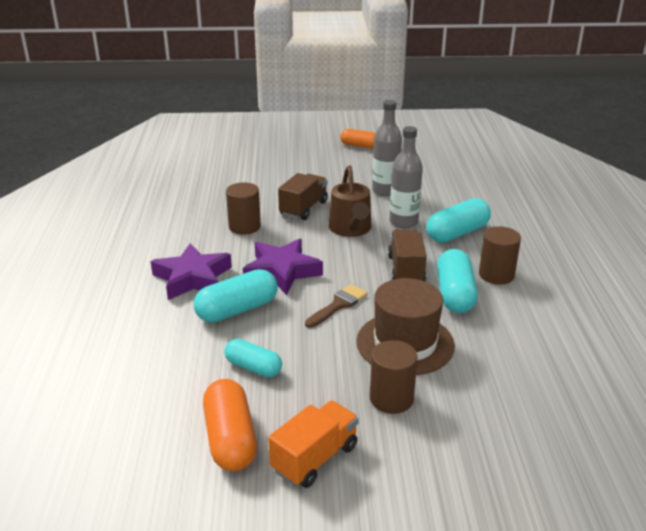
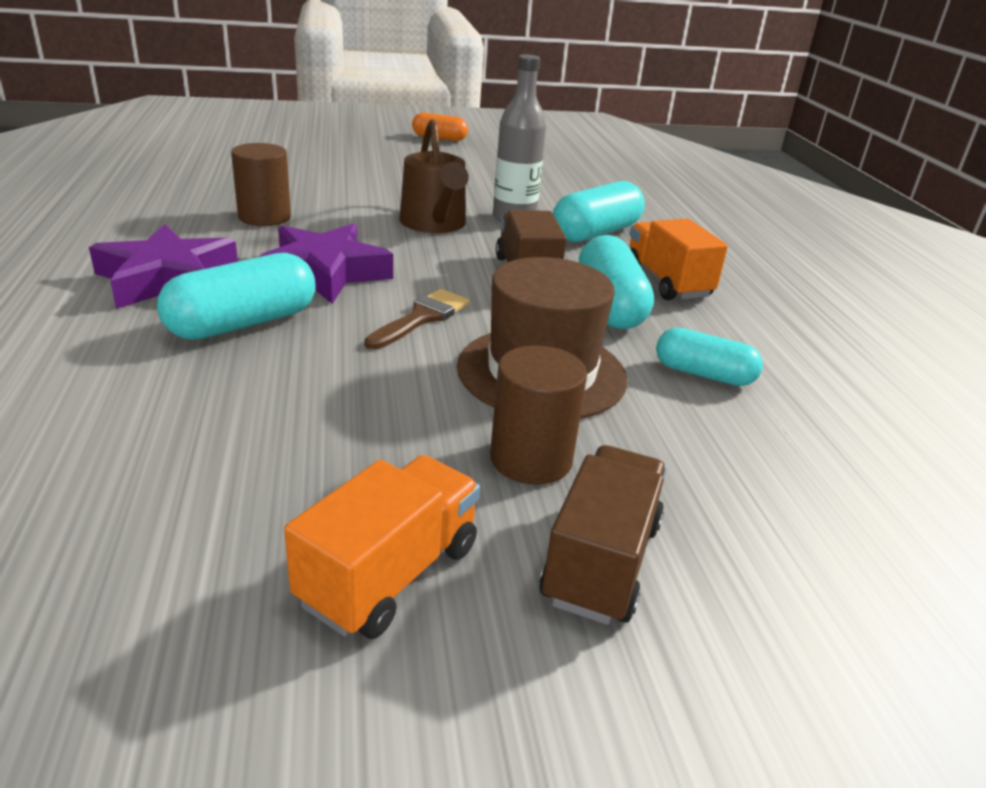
camera: 10 degrees left, 0 degrees up
orange capsule [203,379,257,471] -> none
turquoise capsule [225,339,282,377] -> turquoise capsule moved to [656,327,763,386]
brown truck [278,173,328,220] -> brown truck moved to [540,445,667,625]
grey bottle [372,100,402,196] -> none
brown cylinder [479,226,521,285] -> orange truck [629,219,728,300]

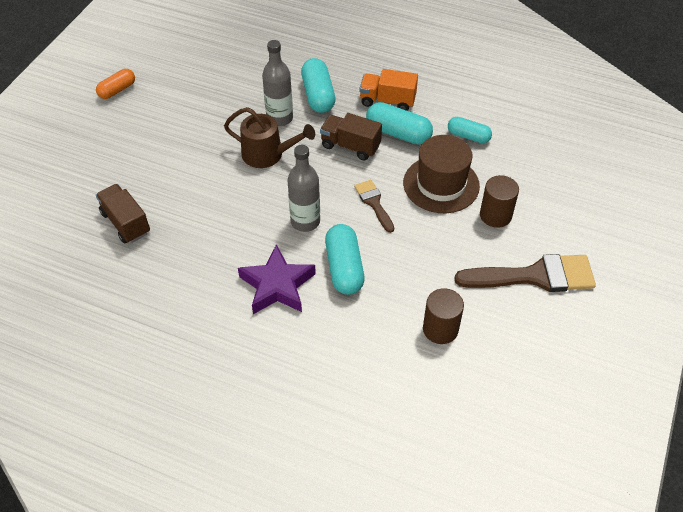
camera: 55 degrees left, 20 degrees up
brown cylinder [231,143,291,226] -> brown cylinder moved to [423,288,464,344]
purple star [259,224,393,304] -> grey bottle [287,145,320,232]
orange truck [284,455,480,639] -> brown brush [454,254,596,292]
brown truck [540,445,667,625] -> brown truck moved to [96,184,150,244]
turquoise capsule [656,327,763,386] -> turquoise capsule turned 60 degrees clockwise [448,117,492,143]

